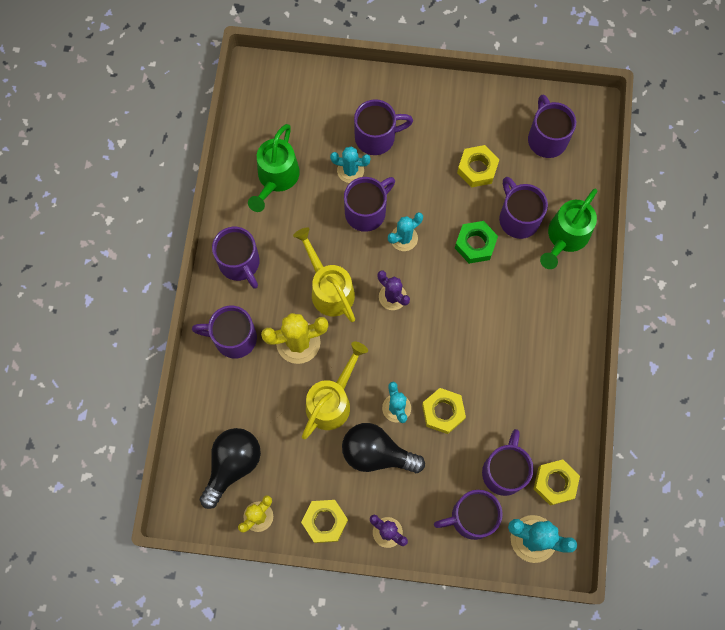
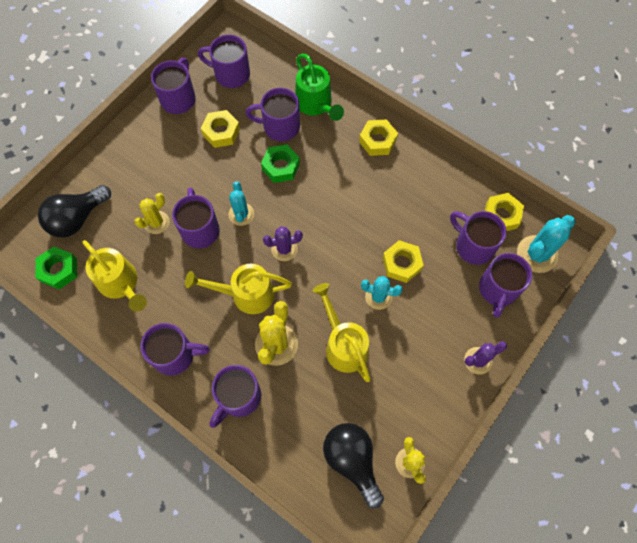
camera: 60 degrees left, 5 degrees down
green watering can [248,124,300,212] -> yellow watering can [82,240,147,312]
yellow nut [301,500,348,543] -> yellow nut moved to [359,119,398,156]
turquoise cactus [330,146,371,183] -> yellow cactus [134,193,170,234]
black light bulb [342,423,425,473] -> black light bulb moved to [38,185,111,238]
purple mug [354,99,413,155] -> purple mug moved to [151,58,196,114]
none -> green nut [35,247,77,289]

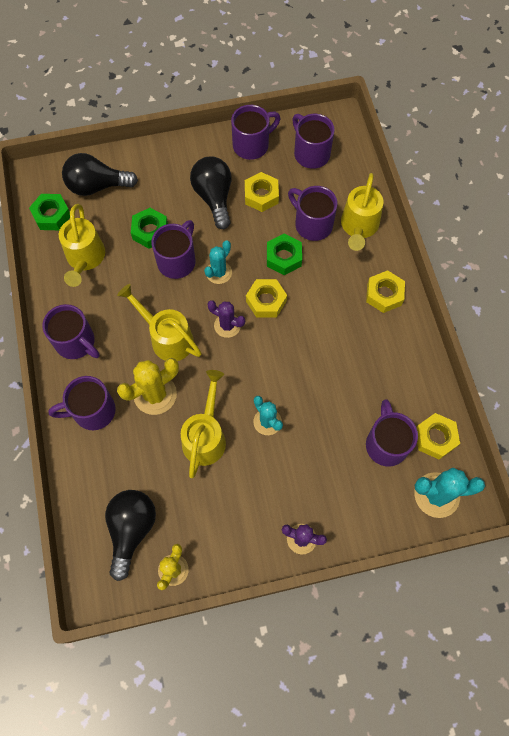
camera: 40 degrees right, 0 degrees up
yellow cactus [134,193,170,234] -> green nut [131,208,168,249]
green watering can [295,54,344,121] -> yellow watering can [341,173,384,251]
yellow nut [383,240,424,283] -> yellow nut moved to [246,279,287,318]
purple mug [479,253,532,318] -> none
none -> black light bulb [190,156,231,229]

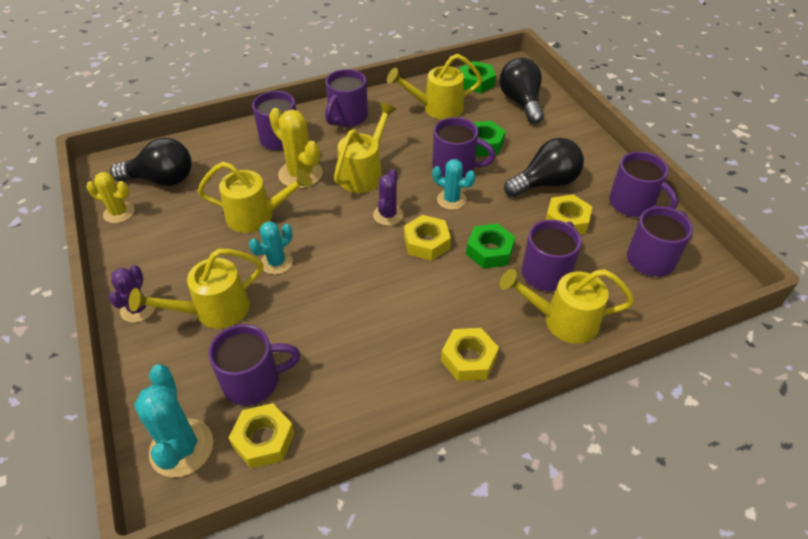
camera: 80 degrees right, 20 degrees down
none -> yellow watering can [129,249,263,329]

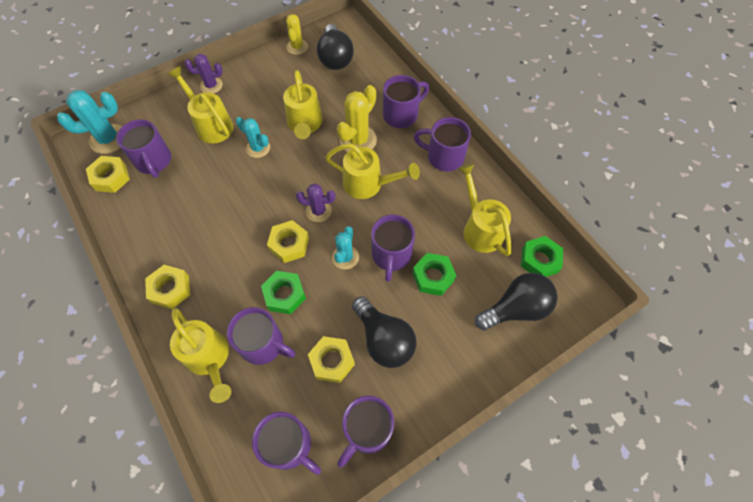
camera: 80 degrees right, 15 degrees up
yellow watering can [500,269,634,344] -> yellow watering can turned 150 degrees clockwise [170,308,232,403]

